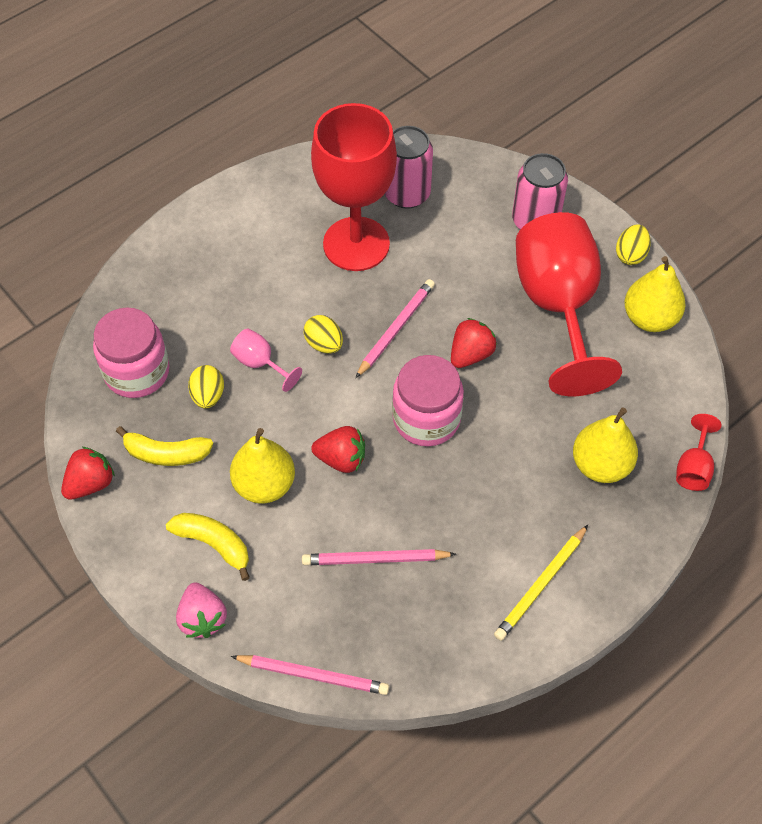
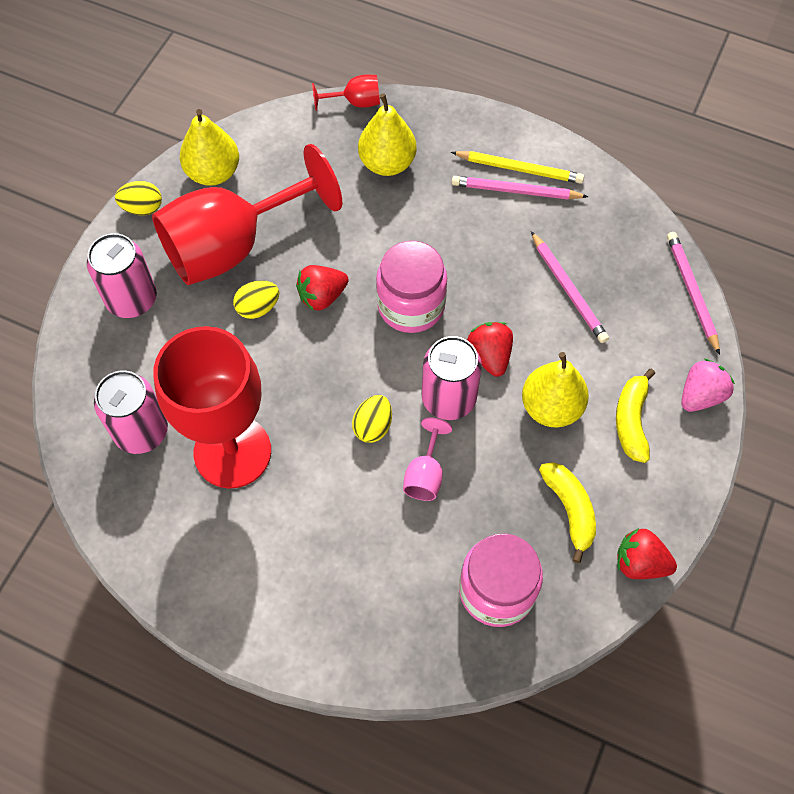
camera: 115 degrees left, 5 degrees up
yellow egg [188,365,224,408] -> yellow egg moved to [233,280,279,319]
pink pencil [356,279,435,378] -> pink pencil moved to [452,176,588,200]
red strawberry [451,318,497,368] -> red strawberry turned 45 degrees counterclockwise [296,265,349,311]
none -> pink can [421,336,482,420]

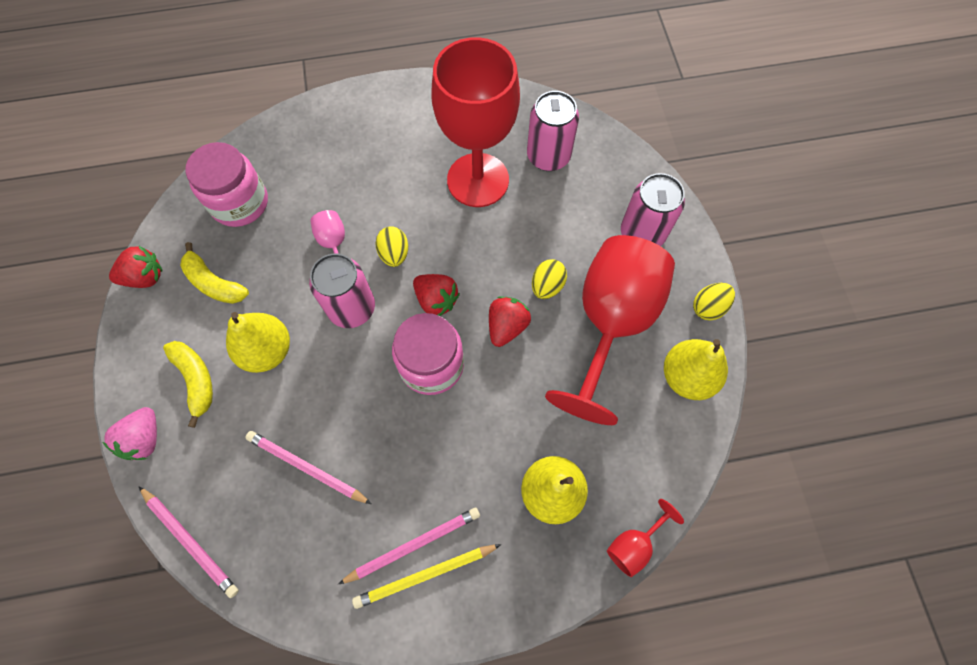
camera: 145 degrees right, 5 degrees up
red strawberry [467,322,513,377] -> red strawberry moved to [413,274,460,316]

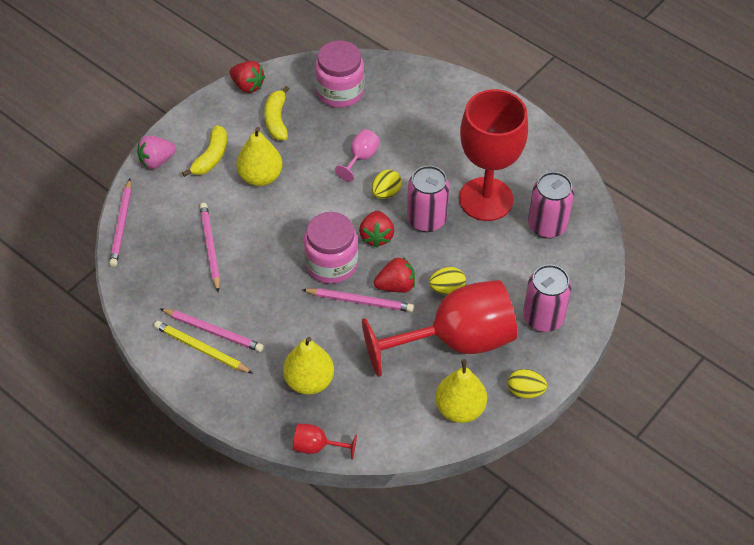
camera: 50 degrees right, 15 degrees down
pink can [309,253,375,328] -> pink can moved to [407,166,450,232]
none -> pink pencil [302,288,414,312]

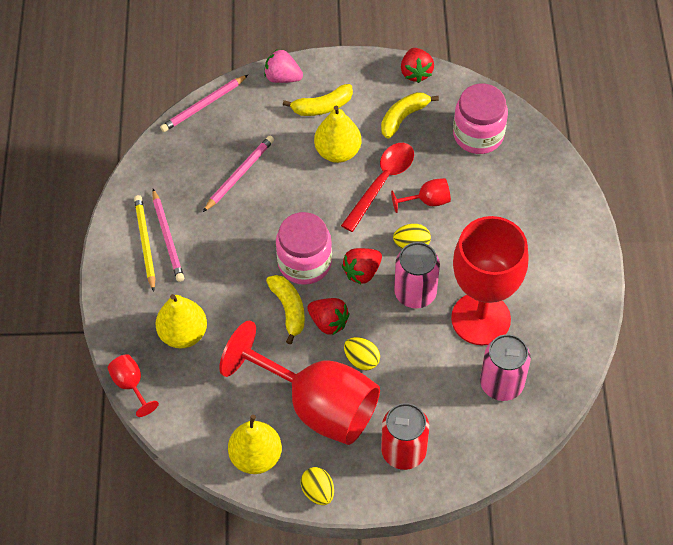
camera: 50 degrees right, 5 degrees up
pink pencil [302,288,414,312] -> yellow banana [266,275,305,345]
pink goblet [335,129,380,182] -> red goblet [391,178,451,213]
pink can [523,264,572,332] -> red can [381,403,429,470]
none -> red spoon [341,143,414,232]

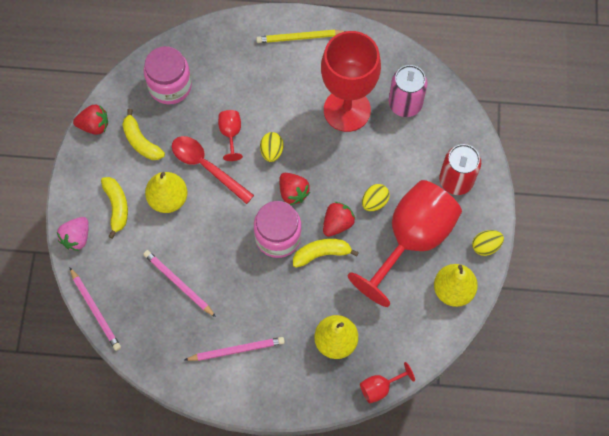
camera: 85 degrees left, 10 degrees up
yellow pencil [134,195,155,292] -> yellow pencil moved to [256,30,346,43]
pink can [394,242,440,308] -> none

